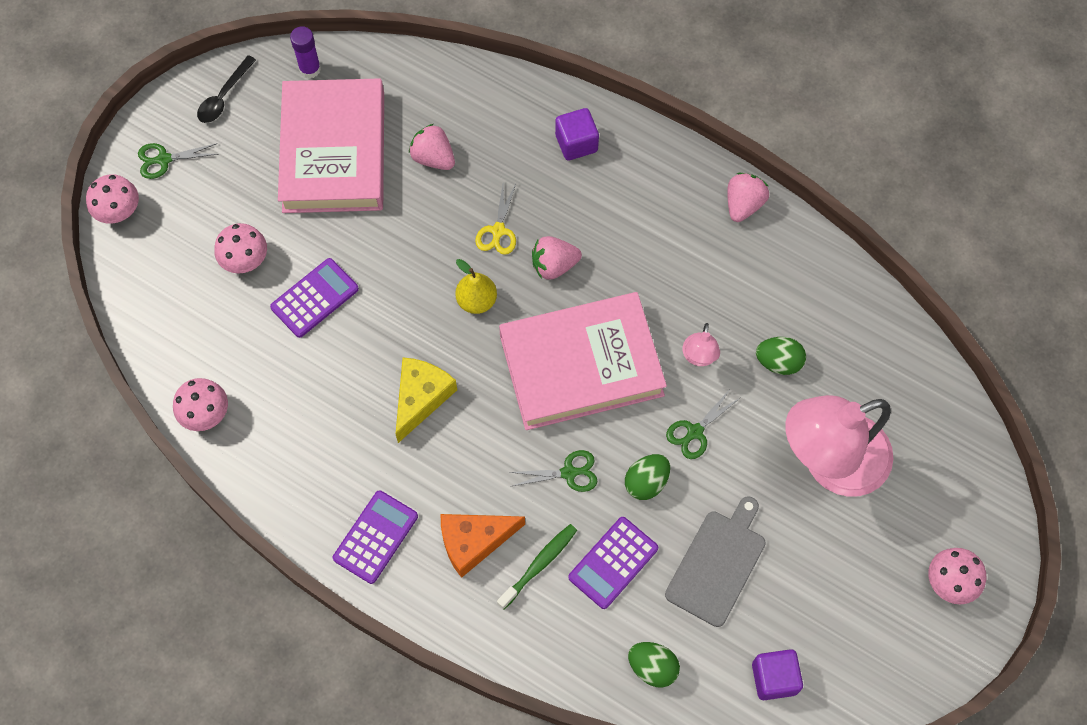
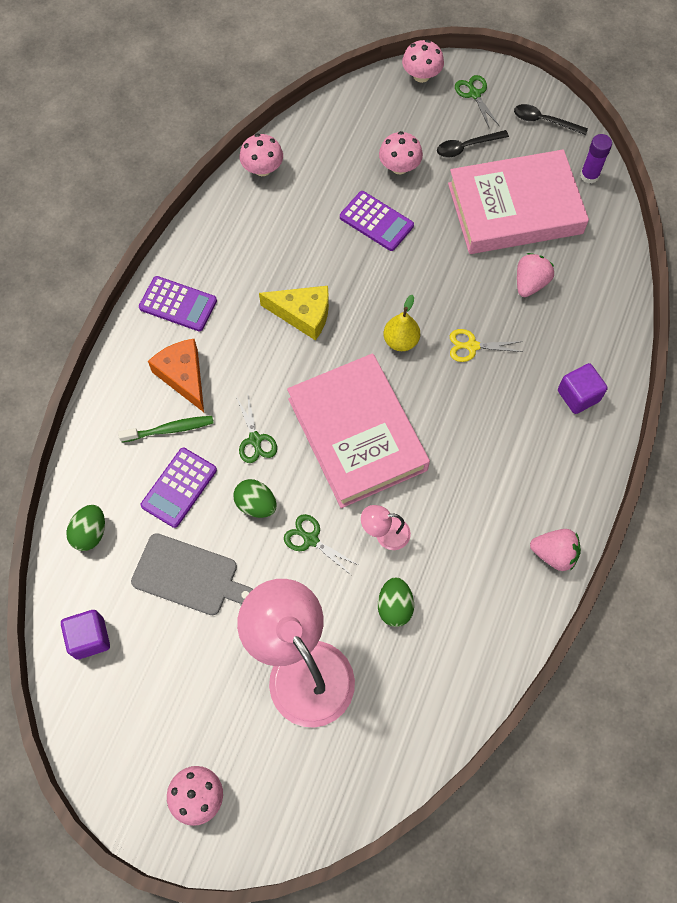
camera: 80 degrees right, 0 degrees up
green toothbrush [497,524,577,609] -> green toothbrush turned 45 degrees counterclockwise [118,416,214,442]
pink strawberry [532,236,582,280] -> none
purple calculator [568,517,658,609] -> purple calculator turned 90 degrees counterclockwise [141,448,217,528]
none -> black spoon [437,130,509,158]

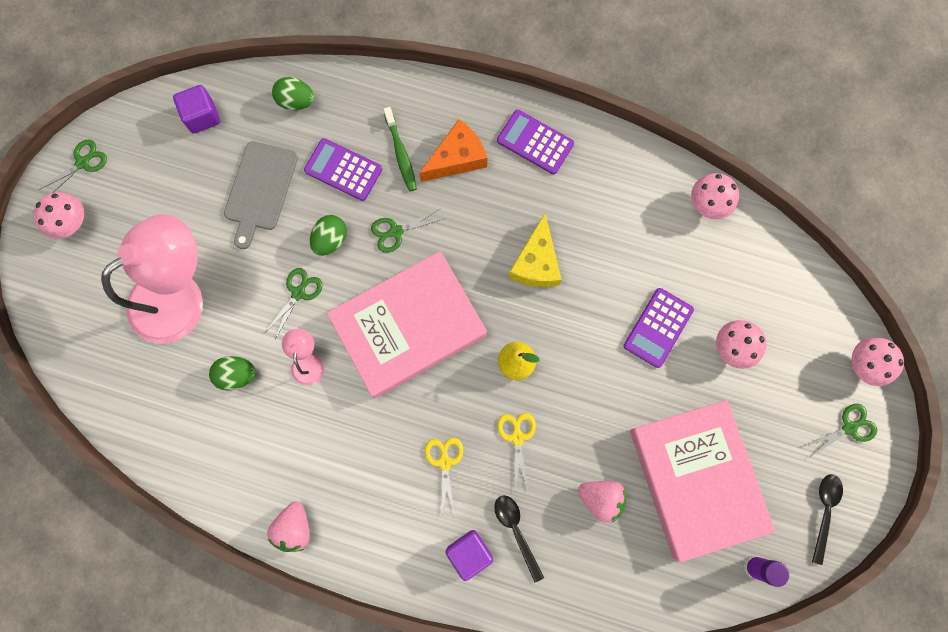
camera: 85 degrees right, 10 degrees up
purple calculator [139,276,217,331] -> purple calculator turned 105 degrees clockwise [497,110,574,174]
black spoon [437,130,509,158] -> black spoon moved to [494,495,544,583]
none -> green scissors [39,140,107,193]
none -> yellow scissors [425,437,464,516]

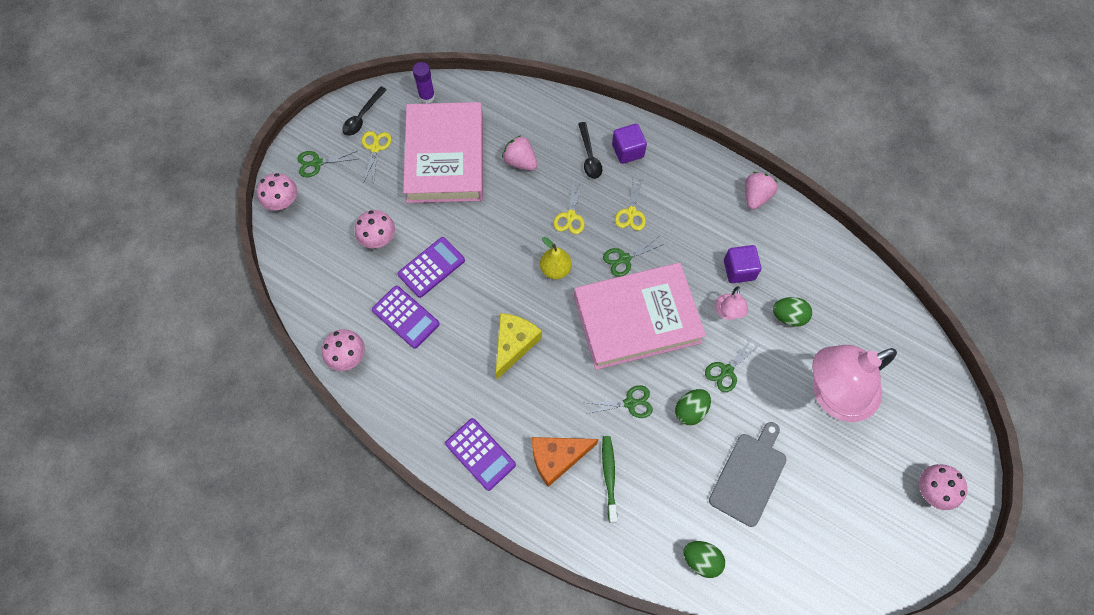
camera: 165 degrees left, 10 degrees down
green scissors [39,140,107,193] -> green scissors moved to [603,237,664,277]
purple cube [173,85,220,134] -> purple cube moved to [724,245,761,283]
purple calculator [304,138,382,201] -> purple calculator moved to [372,286,440,349]
none -> yellow scissors [362,131,392,182]

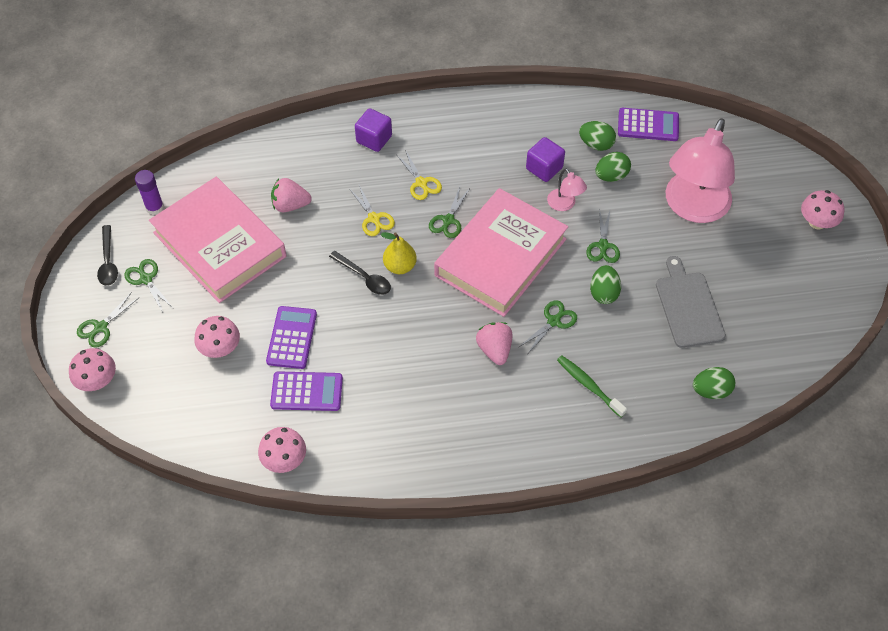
camera: 40 degrees left, 10 degrees down
yellow scissors [362,131,392,182] -> green scissors [124,259,174,312]
purple calculator [445,418,516,491] -> purple calculator moved to [618,108,679,141]
yellow cheese [496,313,542,379] -> none
orange cheese [532,437,598,487] -> none
black spoon [578,122,602,179] -> black spoon moved to [329,251,391,295]
pink strawberry [745,172,777,210] -> pink strawberry moved to [476,322,512,365]
none -> green egg [579,121,616,151]

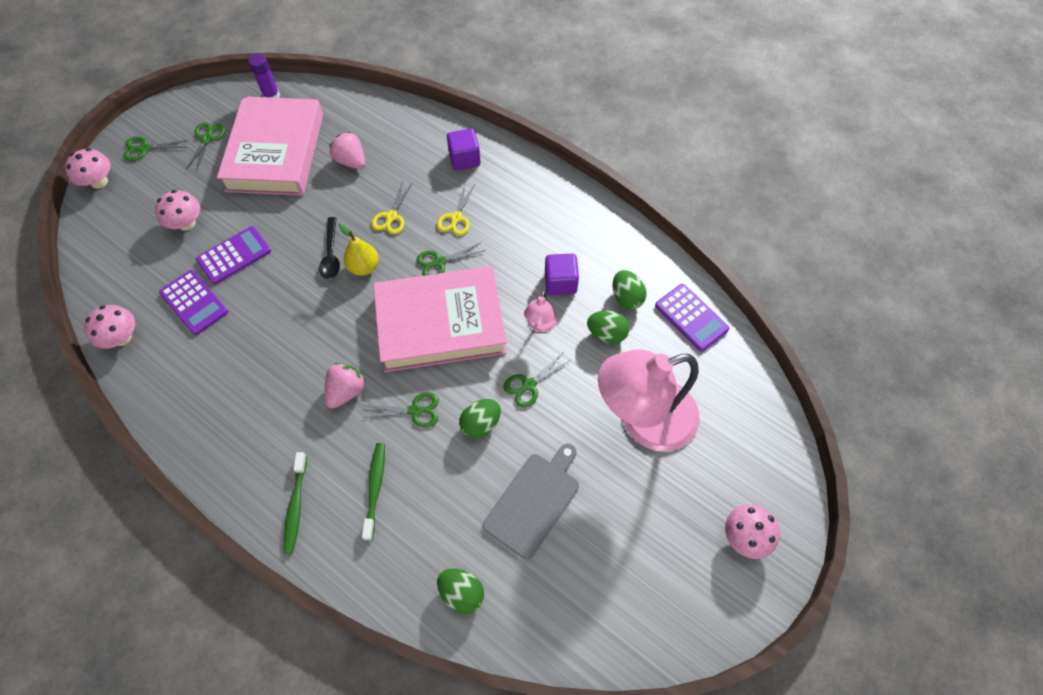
camera: 45 degrees right, 5 degrees up
black spoon [97,225,118,286] -> none
none -> green toothbrush [283,452,307,554]

